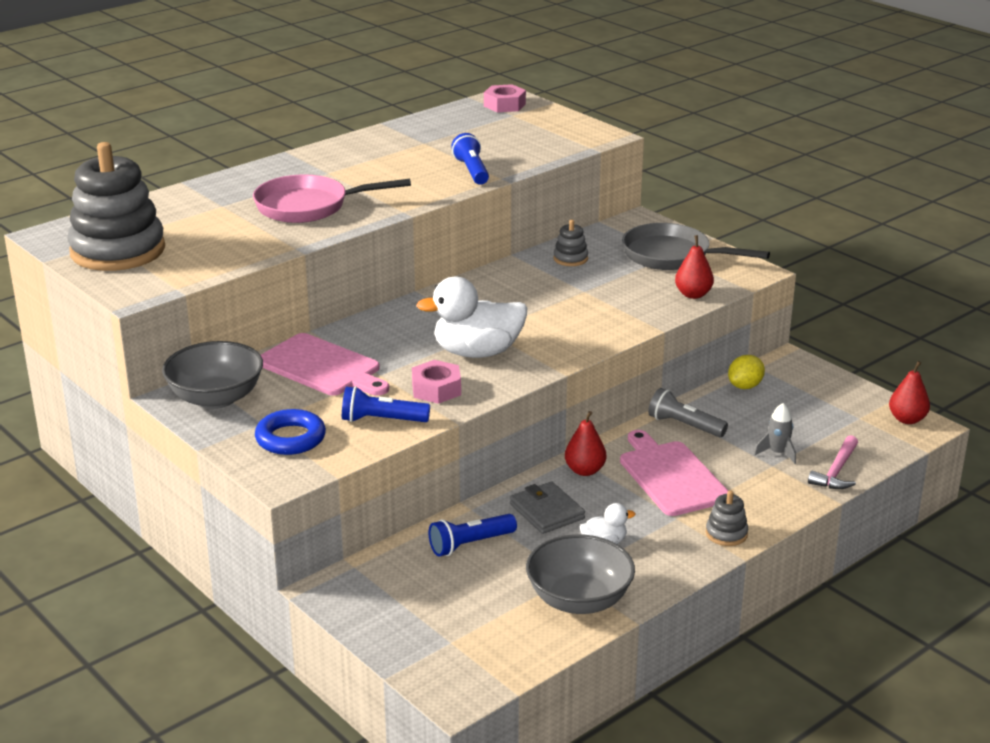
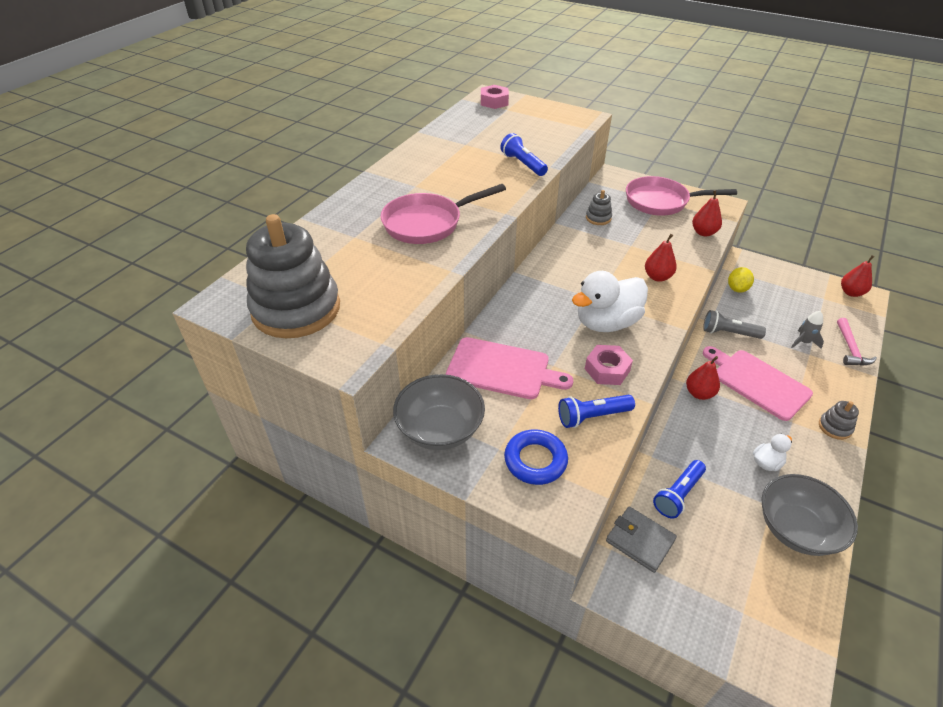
camera: 20 degrees left, 15 degrees up
grey wallet [510,481,585,534] -> grey wallet moved to [606,506,677,573]
grey pan [622,223,770,270] -> pink pan [626,176,737,216]
none -> red pear [645,234,677,282]

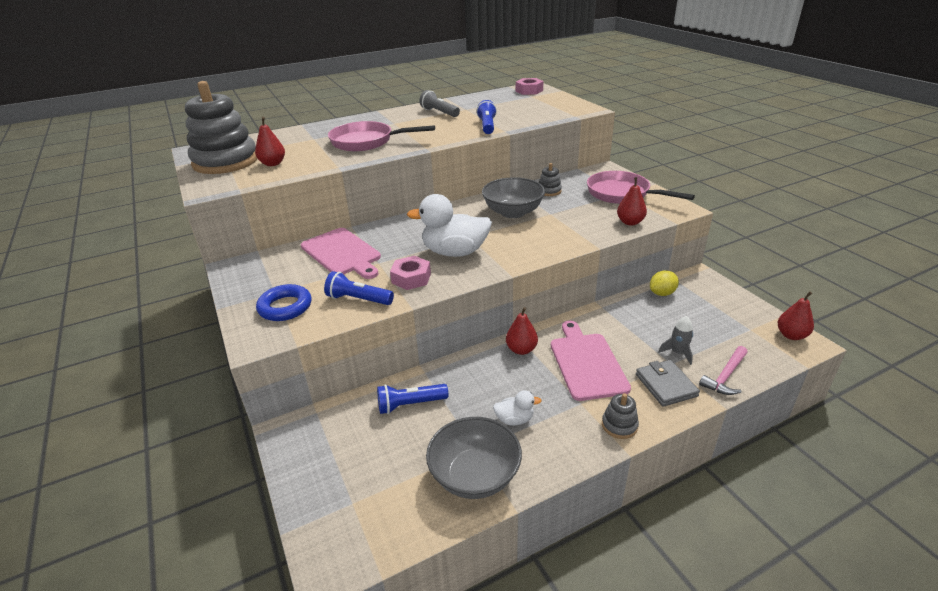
camera: 35 degrees right, 10 degrees down
grey bowl [393,374,485,450] -> grey bowl moved to [482,177,545,218]
grey wallet [606,506,677,573] -> grey wallet moved to [636,360,700,407]
red pear [645,234,677,282] -> red pear moved to [255,117,285,166]
grey flashlight [703,310,766,339] -> grey flashlight moved to [419,90,460,117]

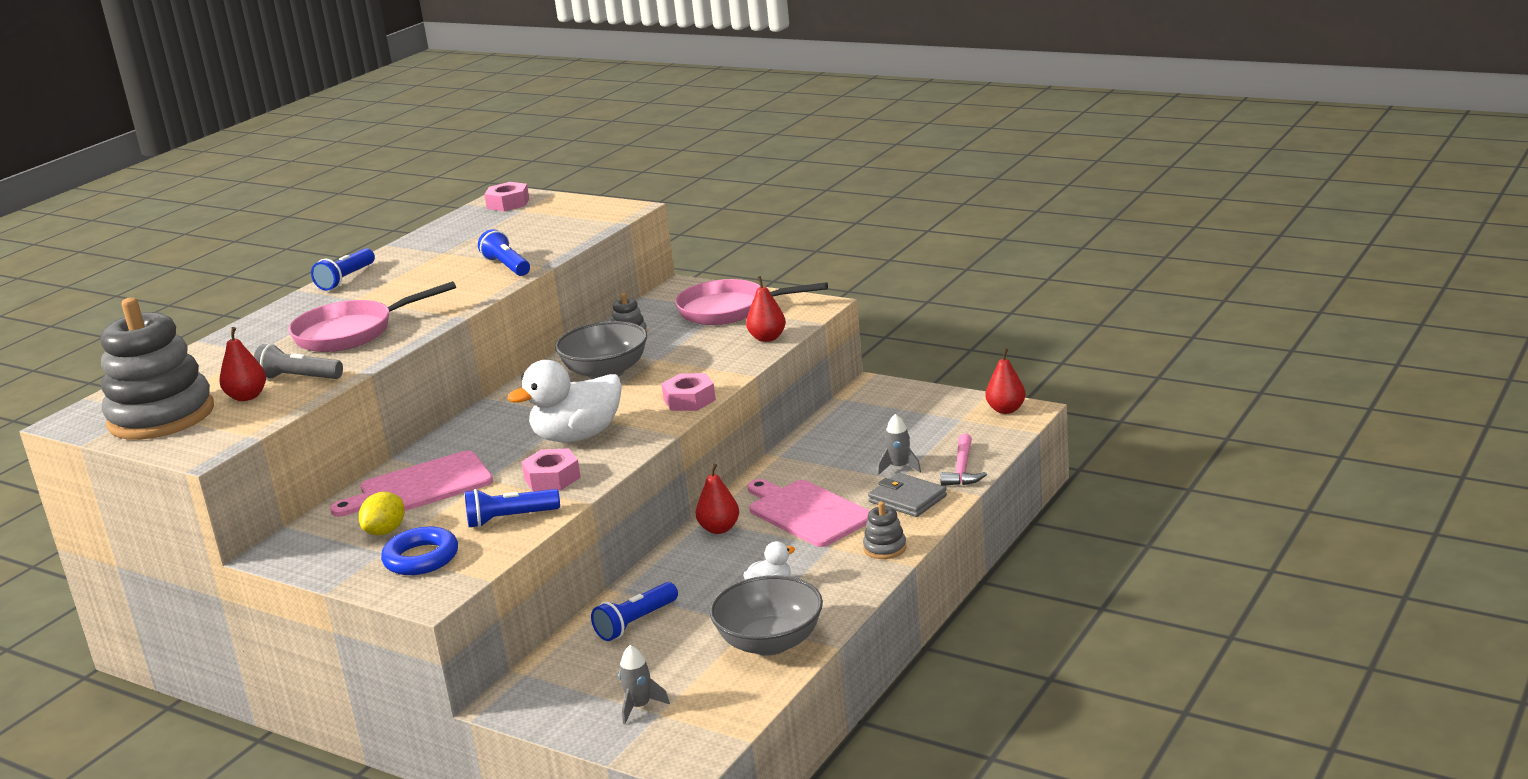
camera: 30 degrees left, 10 degrees down
pink cutting board [301,228,381,279] -> pink cutting board turned 135 degrees clockwise [330,451,493,517]
grey flashlight [419,90,460,117] -> grey flashlight moved to [254,344,343,380]
yellow lemon [650,270,679,296] -> yellow lemon moved to [359,492,405,535]
none -> blue flashlight [311,248,375,291]
none -> grey rocket [619,645,670,724]
none -> pink nut [662,373,716,411]

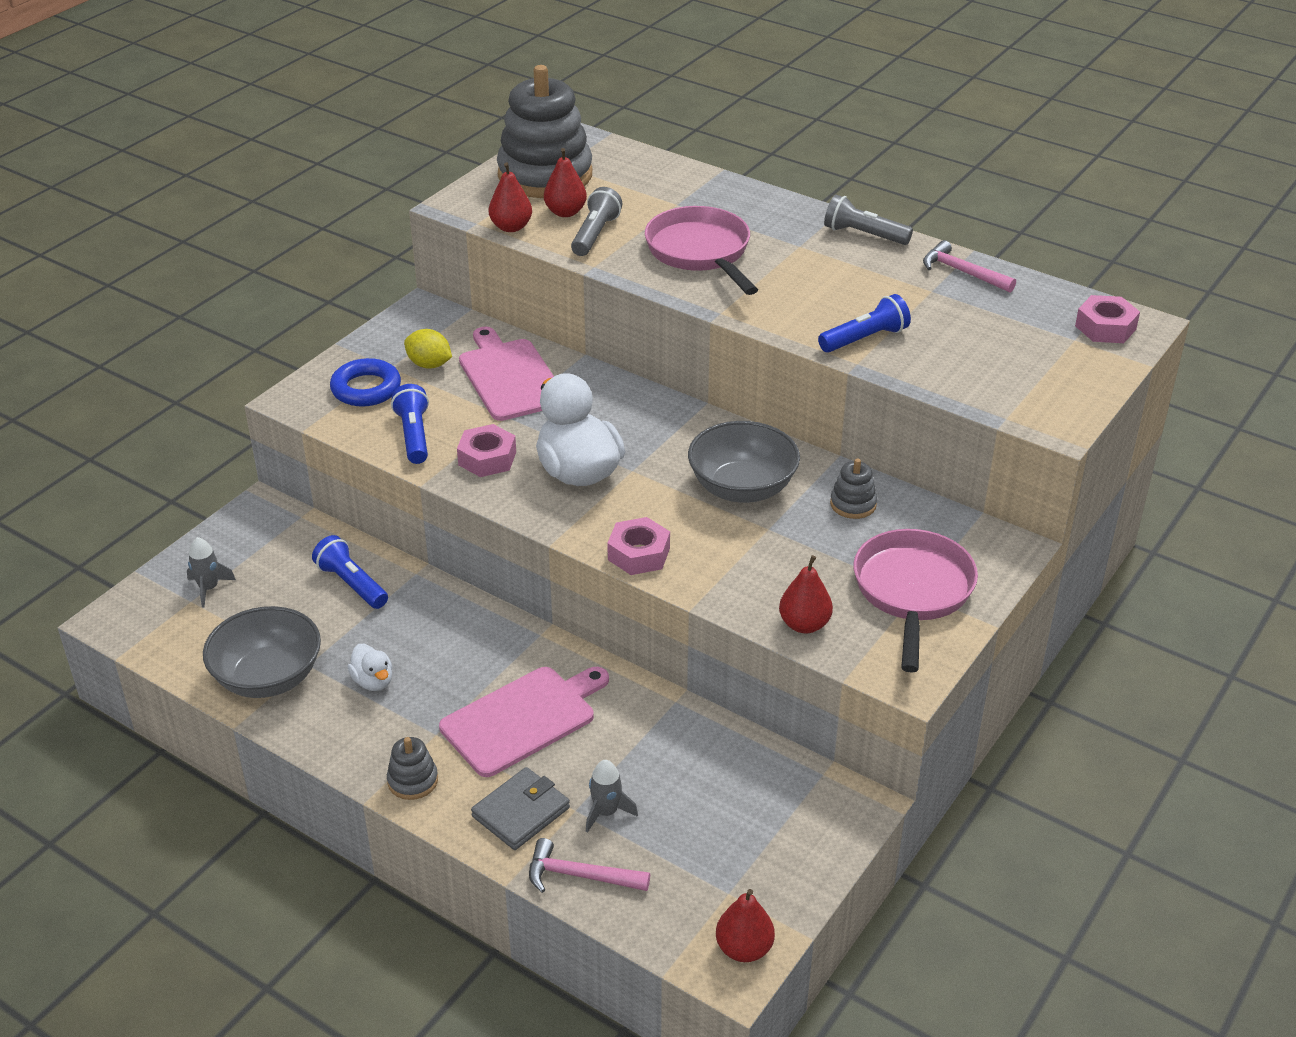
camera: 90 degrees right, 15 degrees up
blue flashlight [311,248,375,291] -> grey flashlight [824,195,913,245]
red pear [696,464,739,534] -> red pear moved to [489,162,532,232]
none -> pink hammer [923,240,1016,293]

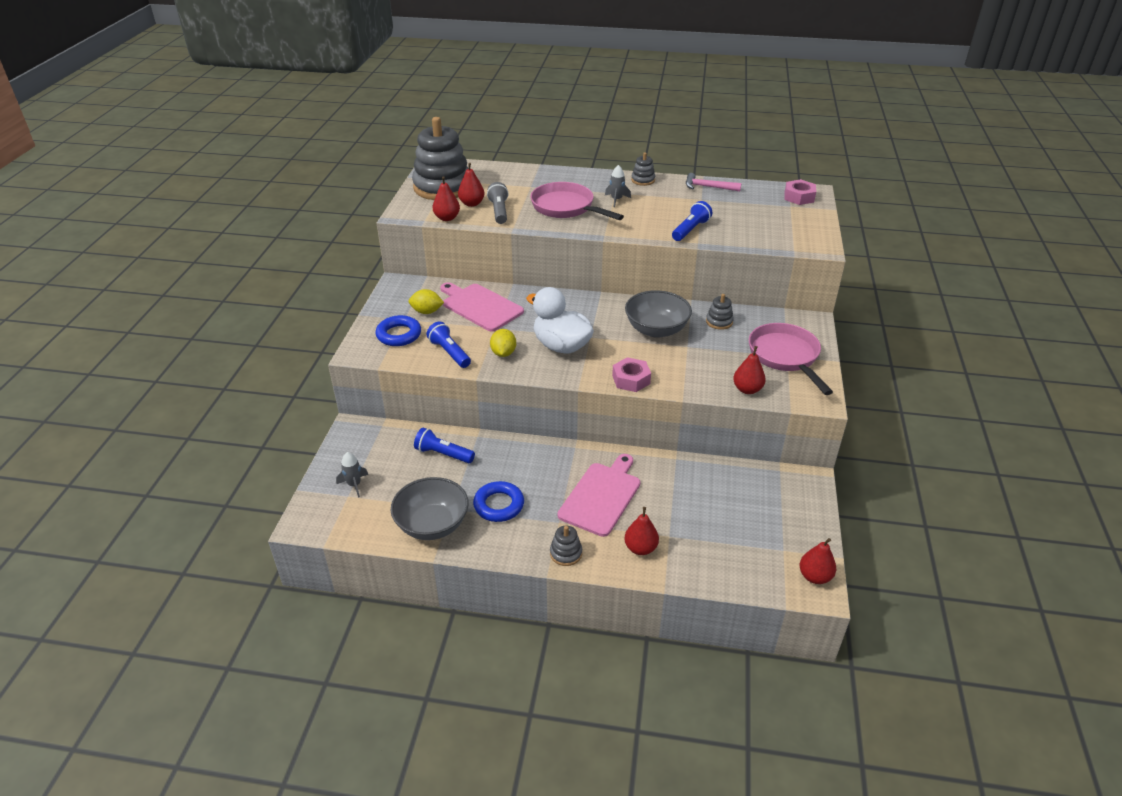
camera: 25 degrees left, 0 degrees up
white duck [347,644,393,691] -> blue ring [473,481,524,522]
pink nut [457,424,516,477] -> yellow lemon [490,329,516,357]
grey wallet [471,767,570,850] -> red pear [624,507,659,555]
pink hammer [529,838,650,893] -> none
grey rocket [586,760,638,833] -> grey rocket moved to [605,165,631,207]
grey flashlight [824,195,913,245] -> grey stacking toy [631,152,655,186]

